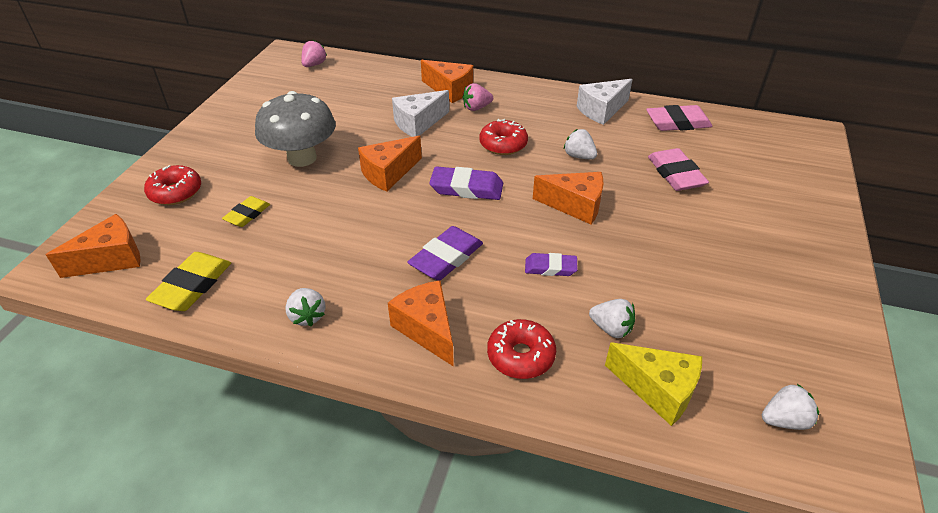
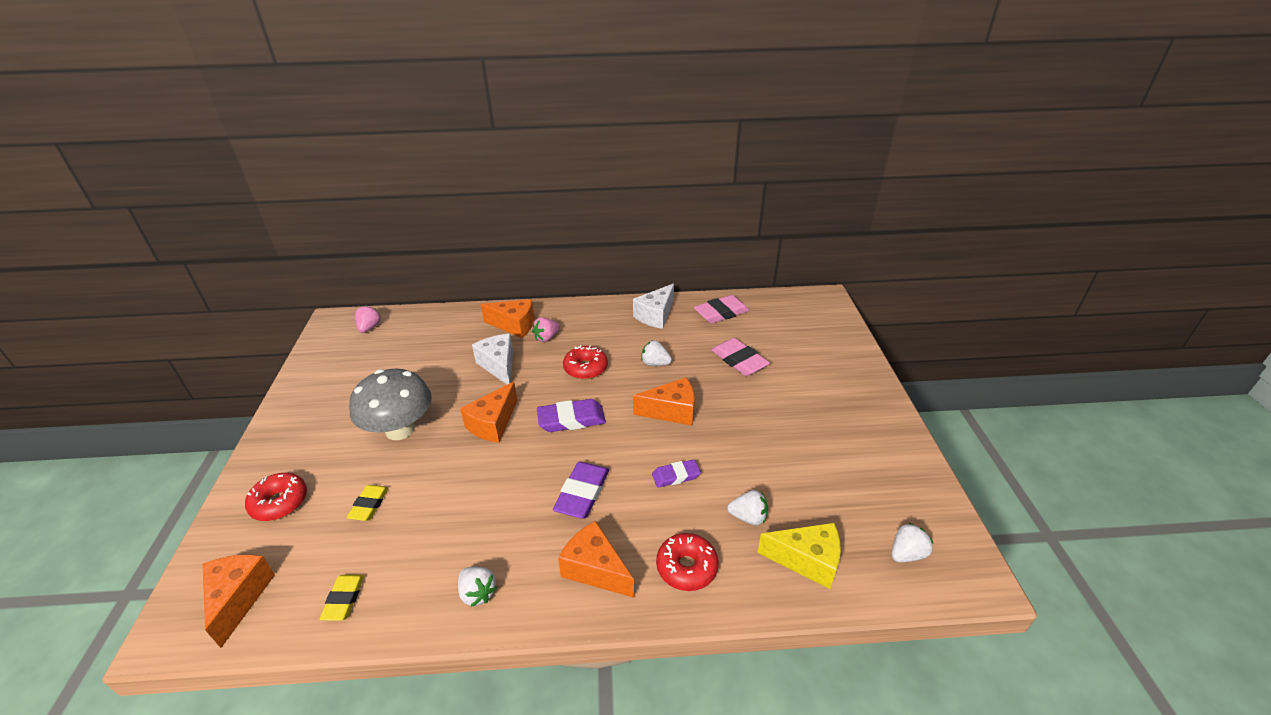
camera: 20 degrees left, 5 degrees down
orange cheese [46,214,141,278] -> orange cheese turned 45 degrees counterclockwise [203,555,275,648]
yellow eraser [146,252,231,311] -> yellow eraser [319,574,364,621], size x0.63
white cheese [392,90,449,137] -> white cheese turned 120 degrees clockwise [472,334,513,385]

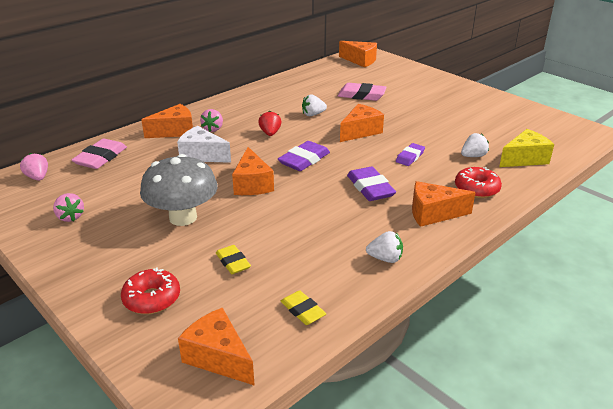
camera: 40 degrees left, 5 degrees down
red donut [563,345,608,380] -> red strawberry [258,110,281,136]
white cheese [633,283,674,329] -> none
pink eraser [694,295,750,324] -> pink eraser moved to [72,138,127,169]
white strawberry [891,522,933,563] -> none
none -> pink strawberry [53,193,84,222]
none -> orange cheese [339,41,377,67]

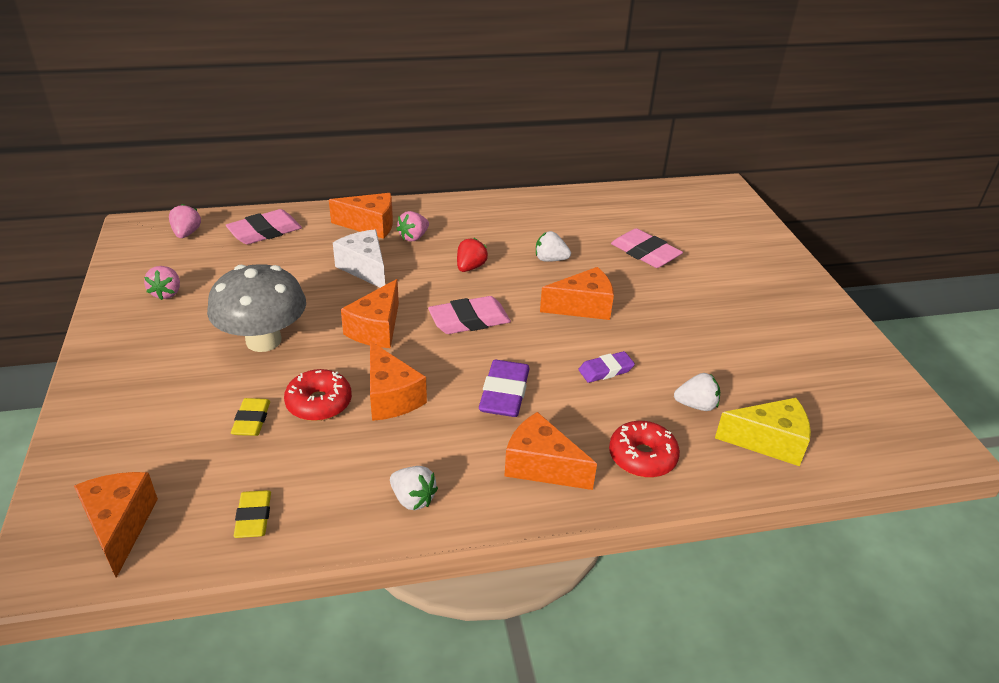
camera: 30 degrees right, 5 degrees up
red donut [121,267,180,314] -> red donut moved to [284,369,352,421]
purple eraser [278,141,330,171] -> pink eraser [428,296,511,334]
orange cheese [339,41,377,67] -> orange cheese moved to [370,341,427,421]

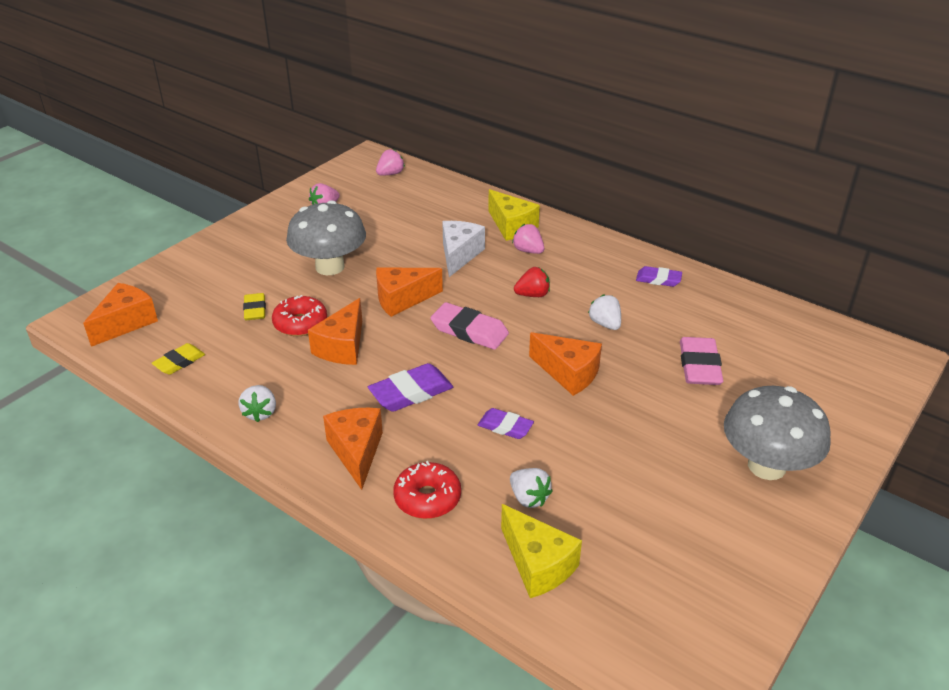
camera: 50 degrees right, 0 degrees up
pink eraser [226,209,302,244] -> none
yellow eraser [231,398,270,436] -> yellow eraser turned 60 degrees counterclockwise [243,293,266,320]
orange cheese [329,193,393,239] -> yellow cheese [488,189,540,241]
pink strawberry [396,211,429,242] -> pink strawberry turned 45 degrees clockwise [512,224,544,254]
none -> purple eraser [636,266,682,287]
none -> grey mushroom [724,386,831,480]

